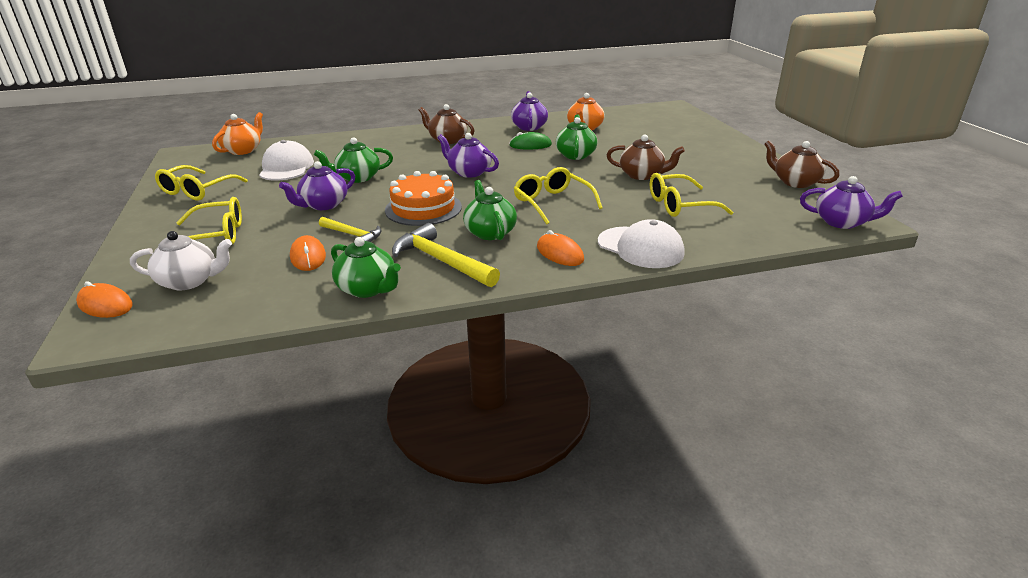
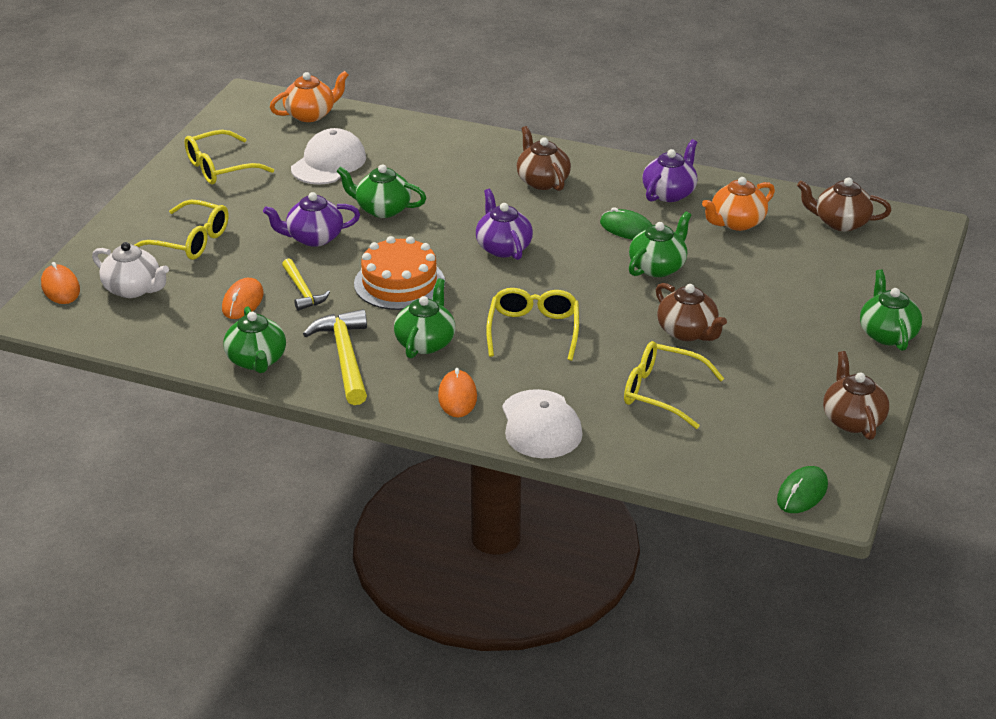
camera: 35 degrees right, 5 degrees up
purple teapot [800,176,903,229] -> green mouse [777,466,828,513]
none -> brown teapot [797,178,891,231]
none -> green teapot [860,269,922,351]

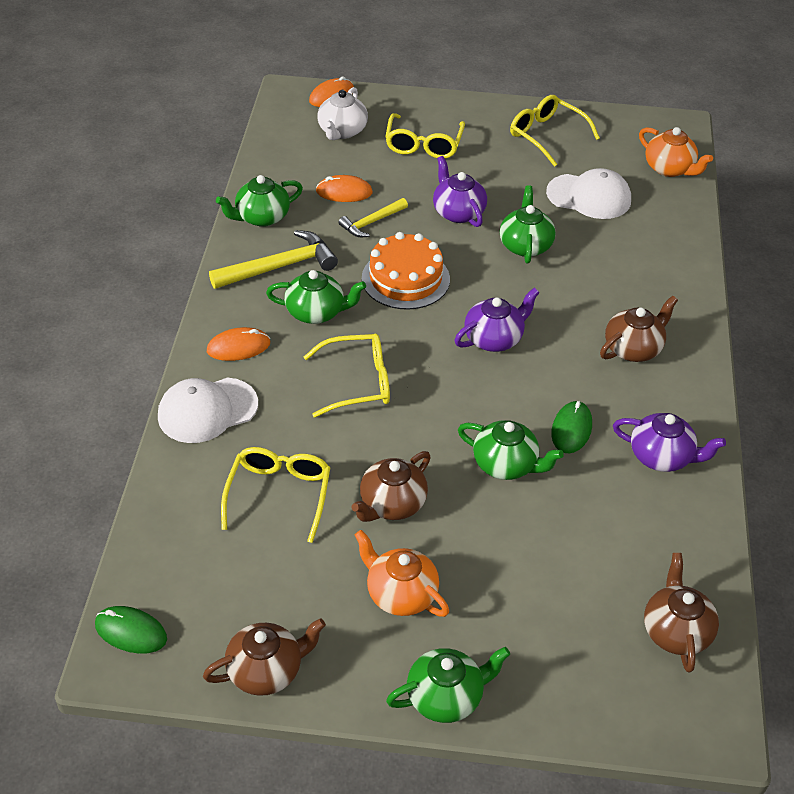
camera: 75 degrees right, 10 degrees up
orange teapot [702,177,775,231] -> orange teapot moved to [355,530,449,617]

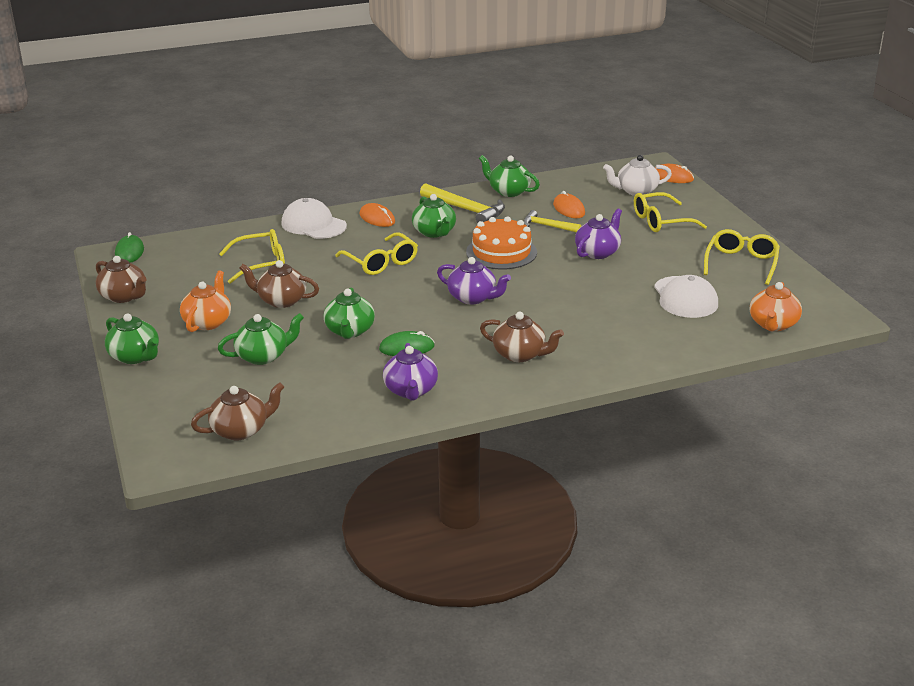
camera: 65 degrees right, 15 degrees down
green teapot [500,185,556,264] -> green teapot moved to [218,313,304,365]

